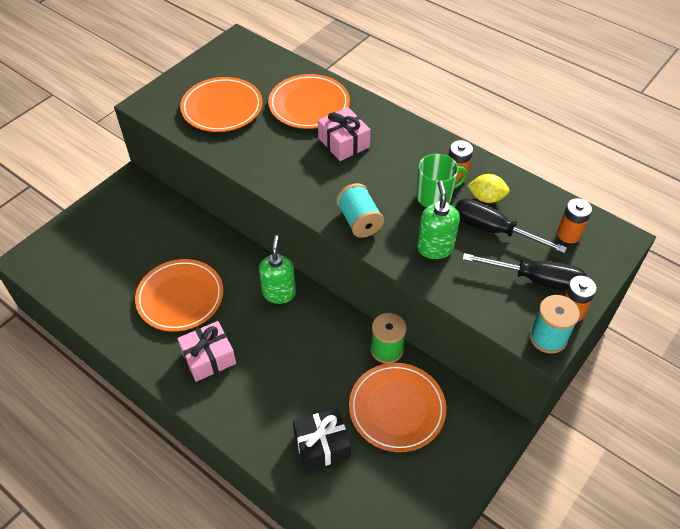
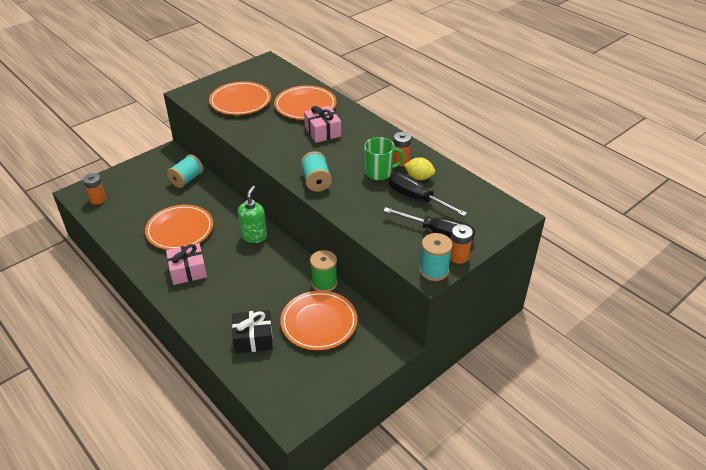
camera: 10 degrees right, 10 degrees down
green soap dispenser [417,181,460,259] -> none
orange battery [557,198,592,243] -> orange battery moved to [83,173,106,205]
none -> turquoise spool [167,154,203,188]

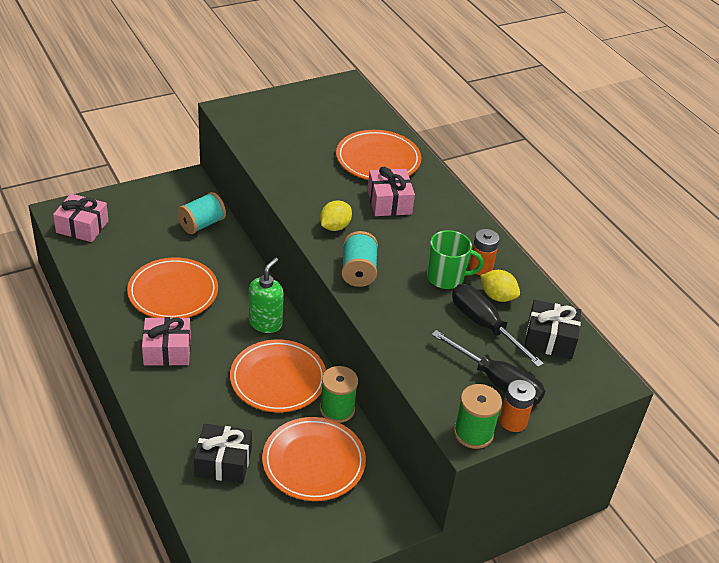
camera: 10 degrees right, 0 degrees up
orange battery [83,173,106,205] -> pink gift [53,194,109,242]
orange plate [209,81,271,115] -> orange plate moved to [230,339,326,412]
turquoise spool [419,233,453,281] -> green spool [454,384,502,449]
none -> yellow lemon [320,200,352,231]
none -> black gift [525,300,581,359]

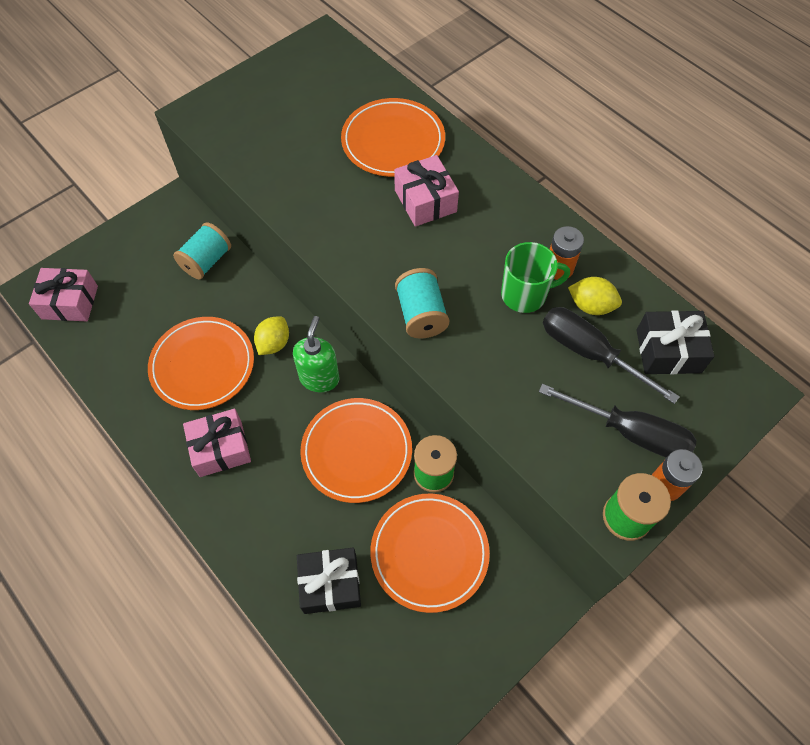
camera: 10 degrees left, 20 degrees up
yellow lemon [320,200,352,231] -> yellow lemon moved to [254,316,289,355]

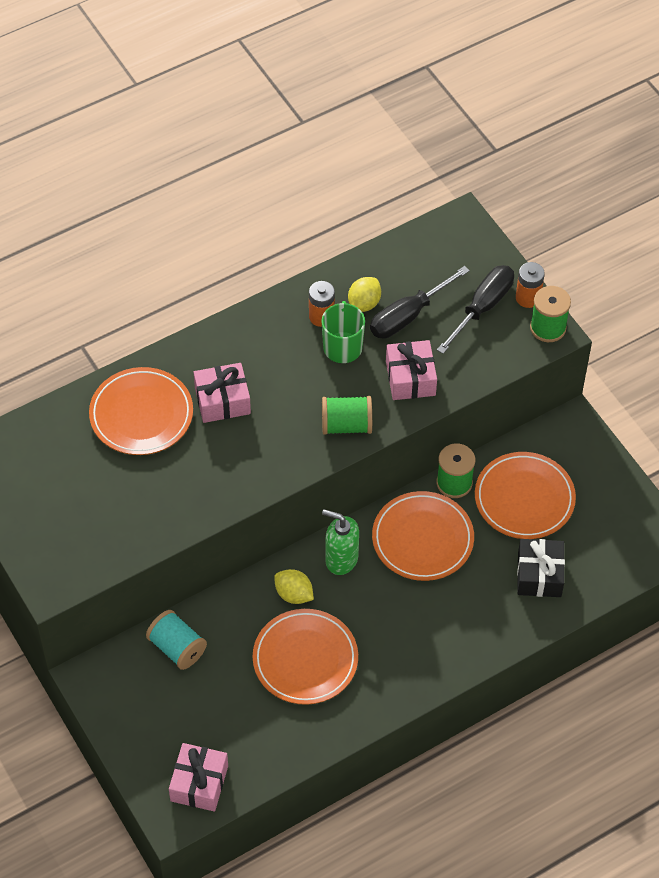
camera: 80 degrees left, 5 degrees down
pink gift [183,409,251,477] -> pink gift moved to [386,340,437,400]
turquoise spool [395,268,449,339] -> green spool [322,396,372,435]
black gift [637,310,714,374] -> none

